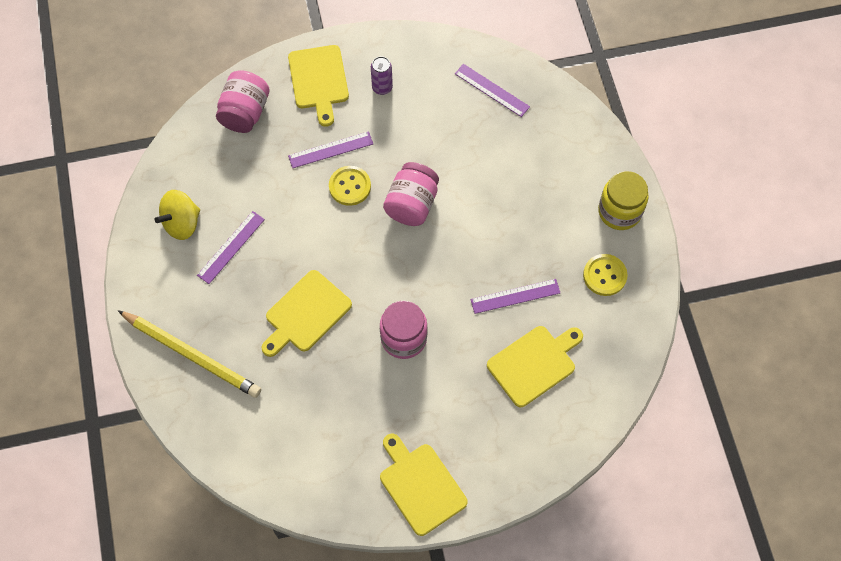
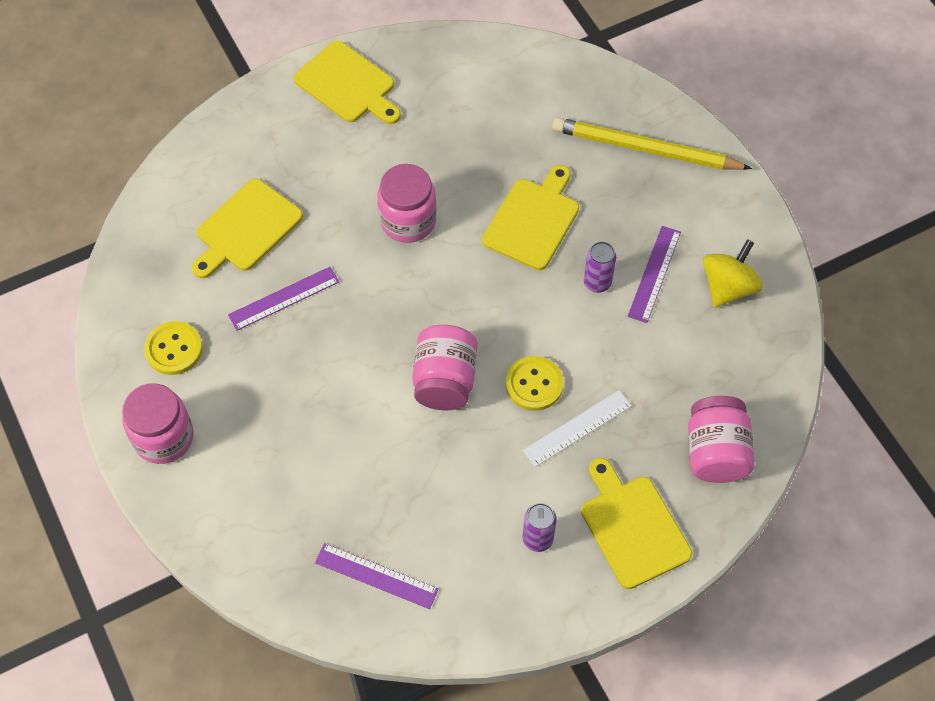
camera: 165 degrees right, 5 degrees down
purple ruler [288,131,373,168] -> white ruler [523,390,632,467]
yellow jar [598,171,649,230] -> pink jar [122,383,194,464]
none -> purple can [584,242,616,293]

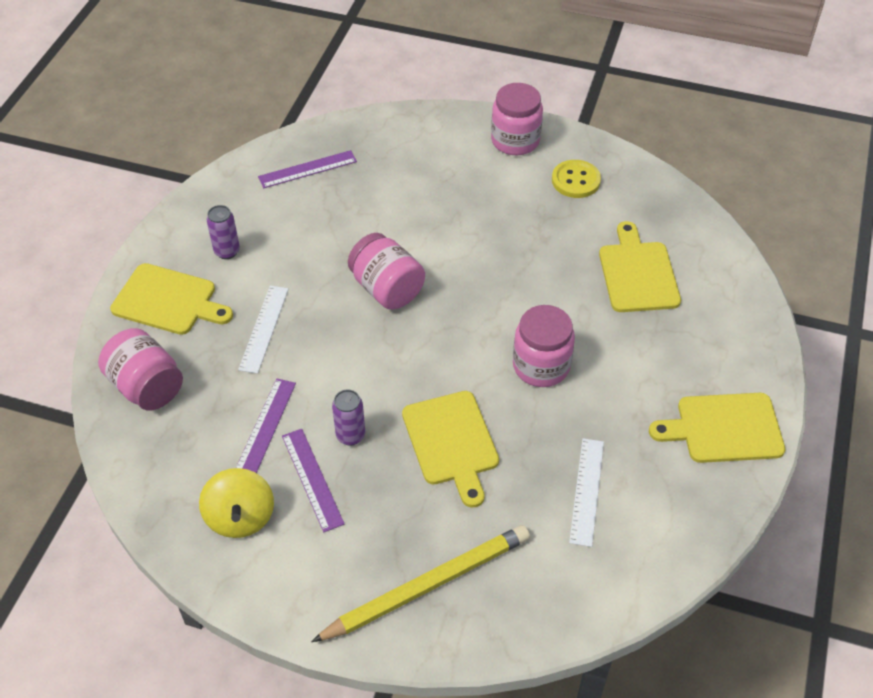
camera: 135 degrees right, 10 degrees down
purple ruler [228,267,339,331] -> purple ruler moved to [236,378,296,473]
yellow button [506,356,563,411] -> none
none -> white ruler [569,438,604,547]

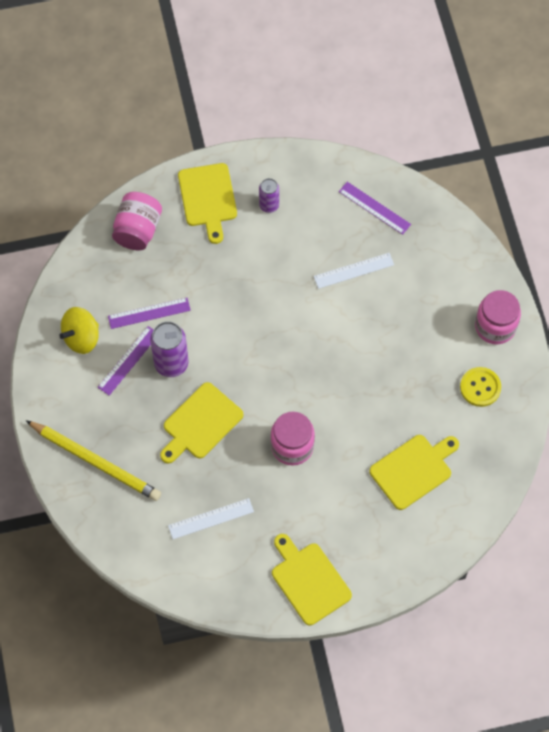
camera: 60 degrees right, 15 degrees up
white ruler [238,286,289,374] -> white ruler moved to [314,253,394,289]
purple can [332,390,365,445] -> purple can [150,321,188,377], size x1.66
pink jar [348,233,425,310] -> none

